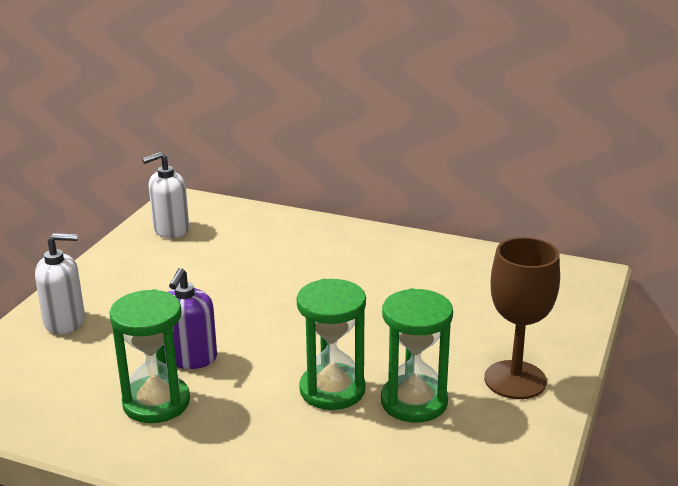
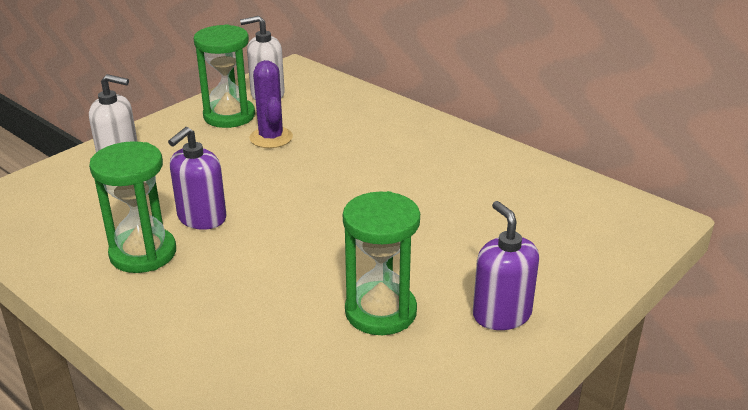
camera: 20 degrees right, 5 degrees up
green hourglass [297,279,366,410] -> green hourglass moved to [193,24,255,128]
brown goblet [484,237,560,399] -> purple soap dispenser [473,201,539,330]
none -> purple cactus [249,60,293,148]

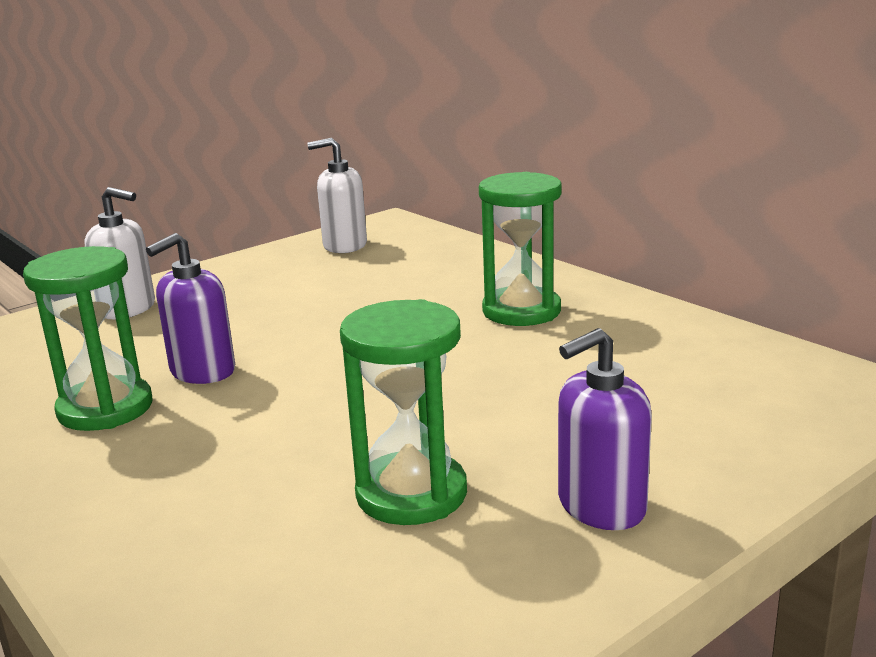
camera: 10 degrees right, 10 degrees down
green hourglass [193,24,255,128] -> green hourglass moved to [479,172,561,326]
purple cactus [249,60,293,148] -> none
purple soap dispenser [473,201,539,330] -> purple soap dispenser turned 105 degrees counterclockwise [558,328,652,530]

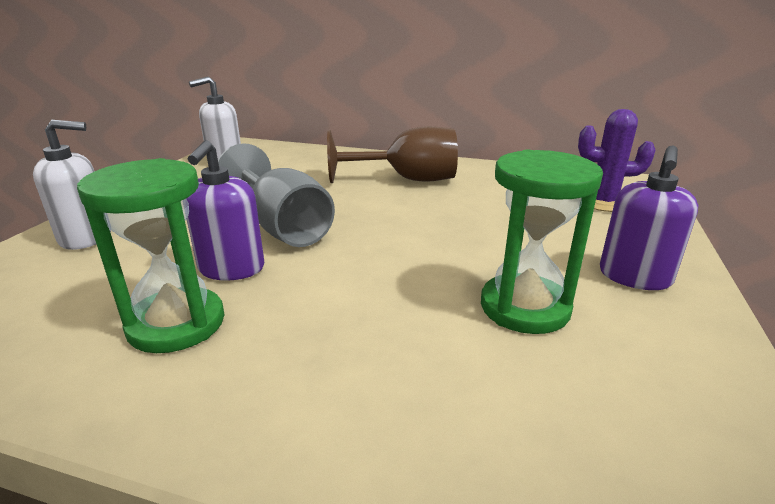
camera: 35 degrees left, 5 degrees up
green hourglass [479,172,561,326] -> brown goblet [327,126,458,183]
none -> grey goblet [218,143,335,247]
none -> purple cactus [578,109,656,212]

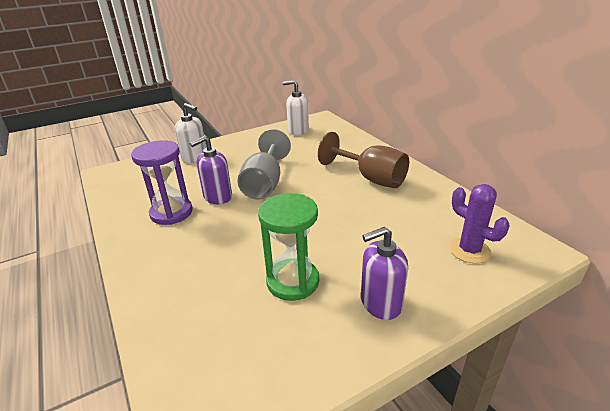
camera: 45 degrees right, 5 degrees up
green hourglass [77,158,224,353] -> purple hourglass [131,140,193,225]

